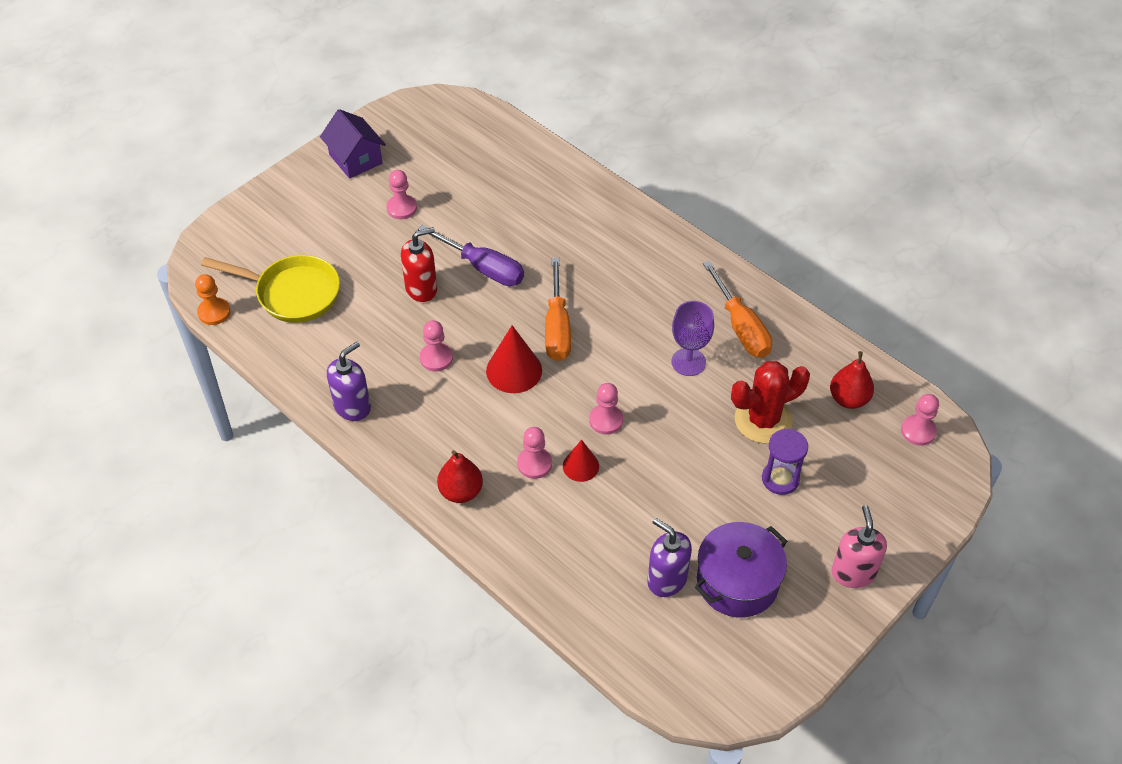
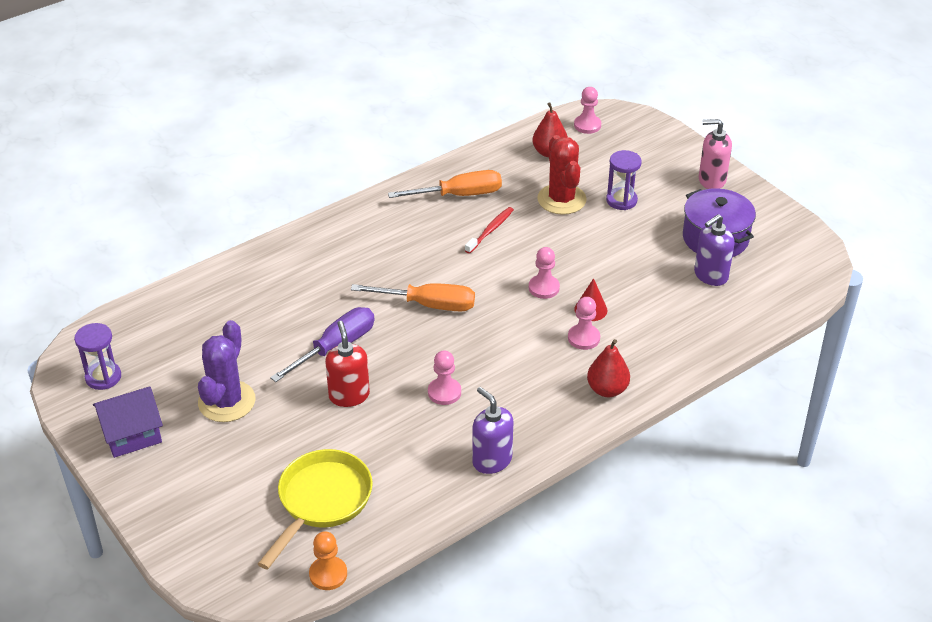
camera: 80 degrees left, 10 degrees down
pink pawn [386,170,417,219] -> purple cactus [198,320,255,422]
red cone [486,325,542,393] -> none
purple goblet [672,301,714,376] -> red toothbrush [465,207,514,254]
none -> purple hourglass [74,323,121,390]

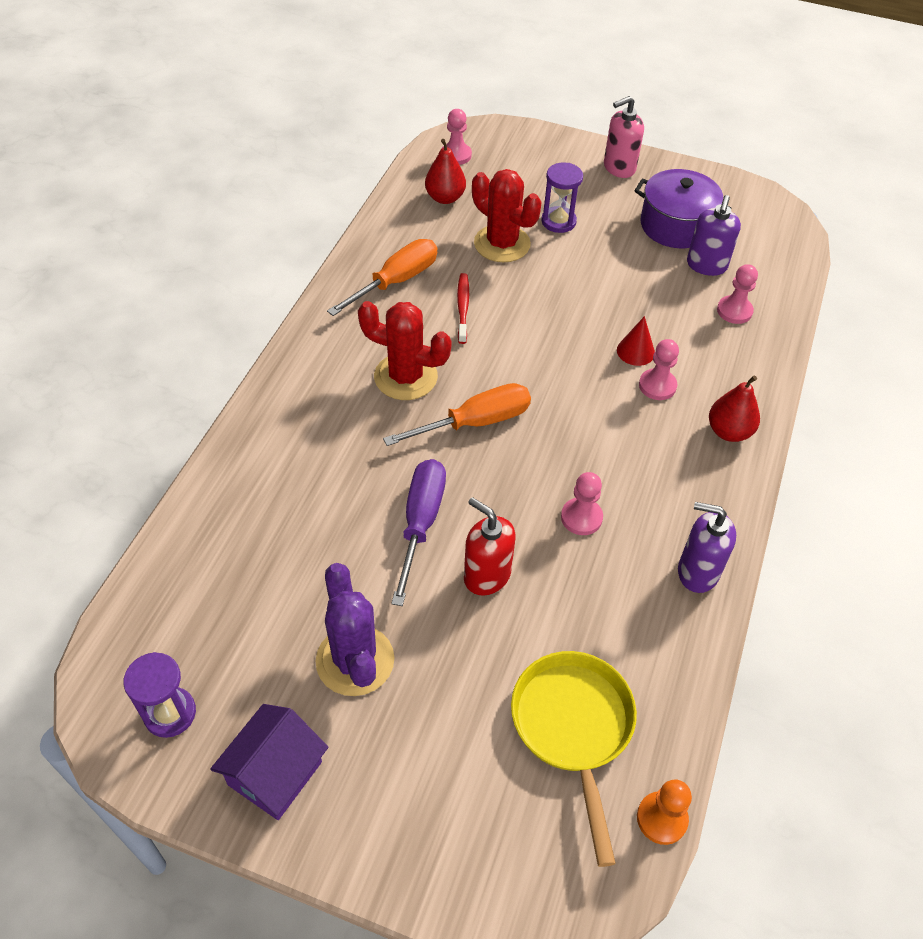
camera: 35 degrees left, 10 degrees up
pink pawn [529,247,560,299] -> pink pawn moved to [717,264,758,324]
none -> red cactus [358,301,452,400]

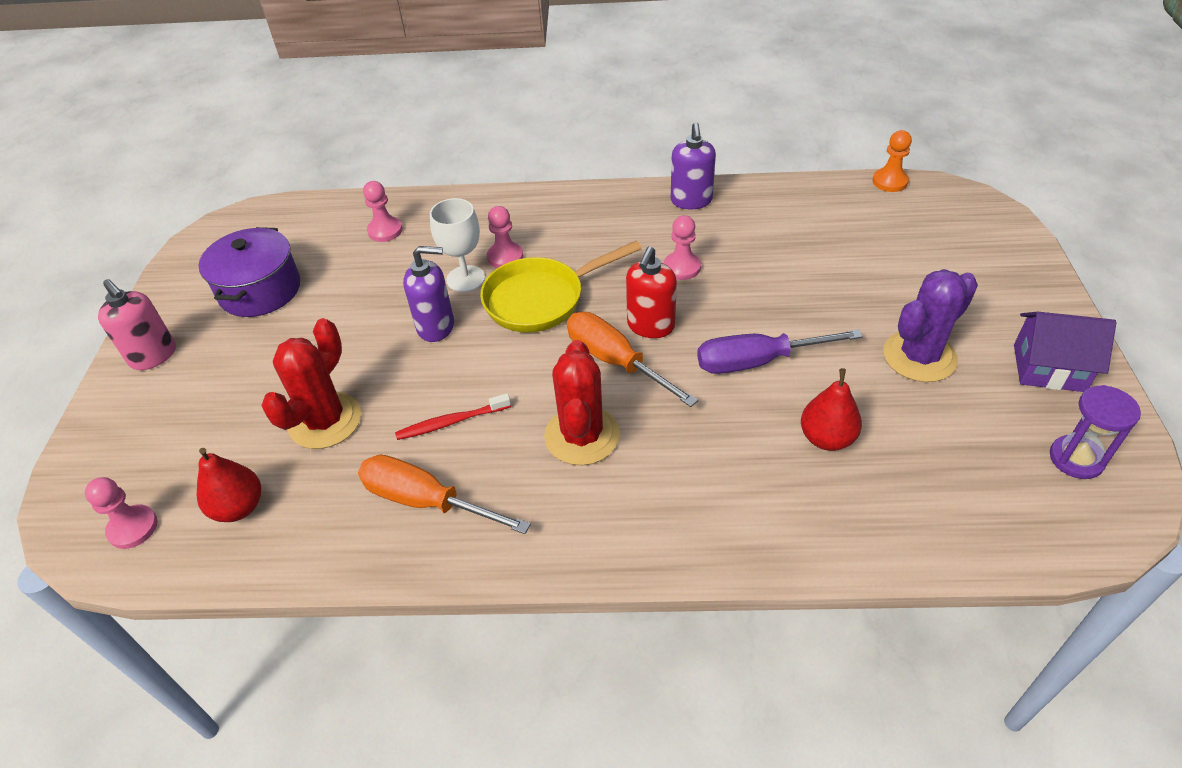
camera: 105 degrees left, 5 degrees down
red soap dispenser [464,497,516,596] -> red soap dispenser moved to [626,246,677,338]
yellow pan [511,651,637,867] -> yellow pan moved to [480,241,642,333]
purple hourglass [541,163,583,233] -> none
red cone [617,316,655,366] -> white goblet [430,198,485,292]
purple soap dispenser [687,195,741,276] -> purple soap dispenser moved to [403,246,454,342]
red pear [709,375,760,442] -> red pear moved to [801,368,862,451]

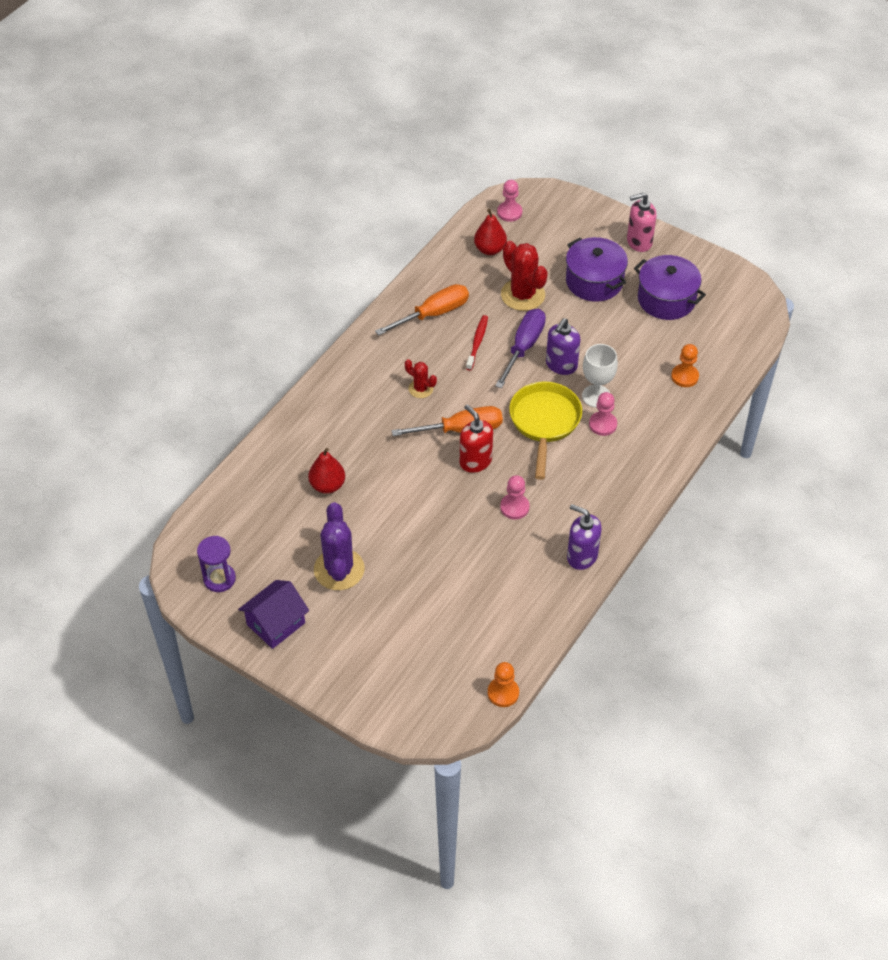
camera: 120 degrees right, 5 degrees up
pink pawn [363,181,403,242] -> orange pawn [671,344,699,387]
red cactus [544,340,620,465] -> red cactus [405,359,437,398], size x0.54
purple screwdriver [697,329,863,374] -> purple screwdriver moved to [495,309,546,388]
none -> purple pot [566,237,628,302]

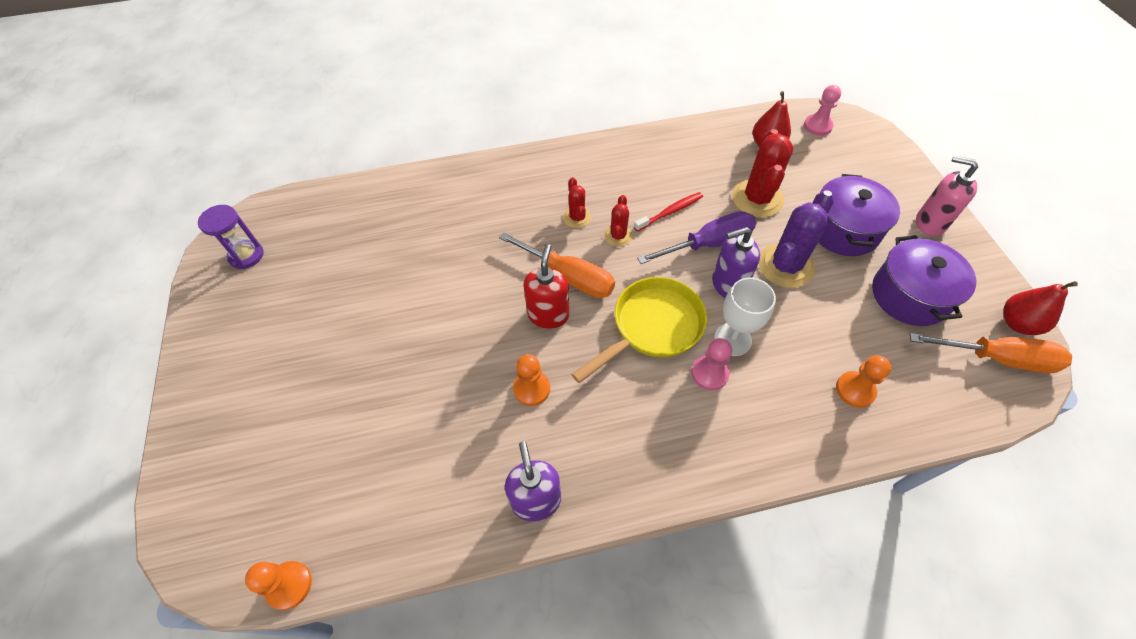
camera: 45 degrees right, 5 degrees up
purple house [238,580,309,649] -> none
red pear [308,448,345,494] -> red pear moved to [1003,281,1078,335]
purple cactus [314,502,365,590] -> purple cactus moved to [759,190,834,288]
orange screwdriver [375,284,469,336] -> orange screwdriver moved to [910,333,1072,373]
pink pawn [500,475,530,520] -> orange pawn [513,354,550,406]
none -> red cactus [604,195,633,247]

